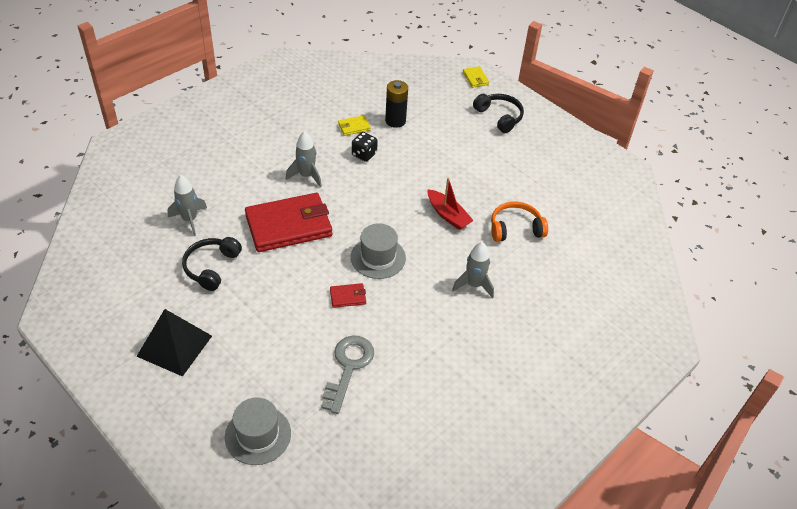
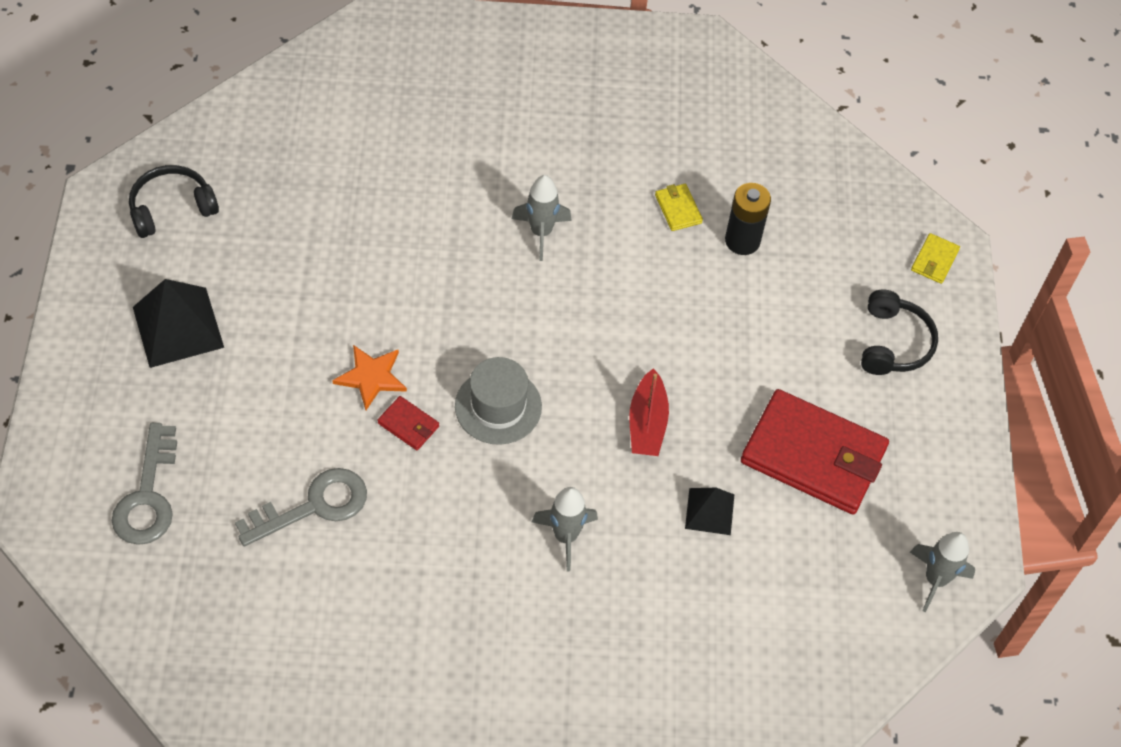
camera: 45 degrees right, 10 degrees up
grey rocket [167,175,207,236] -> grey rocket moved to [910,532,975,612]
black headphones [182,237,242,291] -> black headphones moved to [129,165,219,238]
grey hat [225,397,291,465] -> grey key [112,423,177,545]
red wallet [245,193,332,252] -> red wallet moved to [741,389,889,514]
yellow wallet [338,115,371,136] -> yellow wallet turned 45 degrees clockwise [655,184,703,231]
black dice [352,132,378,162] -> none
orange headphones [491,202,548,242] -> black pyramid [685,488,734,535]
none -> orange star [332,345,407,410]

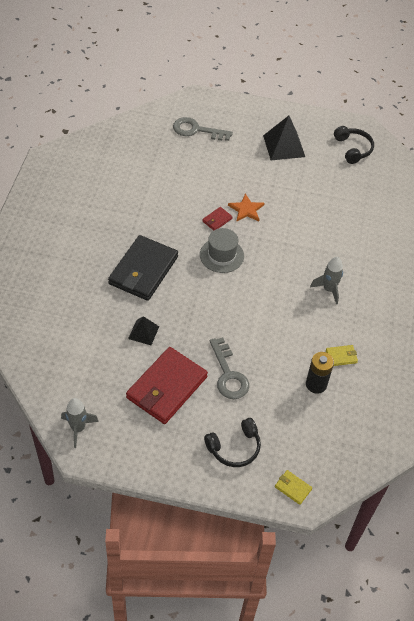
camera: 100 degrees right, 5 degrees down
grey key [235,468,367,547] -> grey key moved to [210,337,249,399]
grey rocket [532,487,598,571] -> black wallet [108,235,178,301]
red boat [629,368,669,456] -> none
black headphones [861,289,938,375] -> black headphones turned 45 degrees counterclockwise [204,418,261,467]

